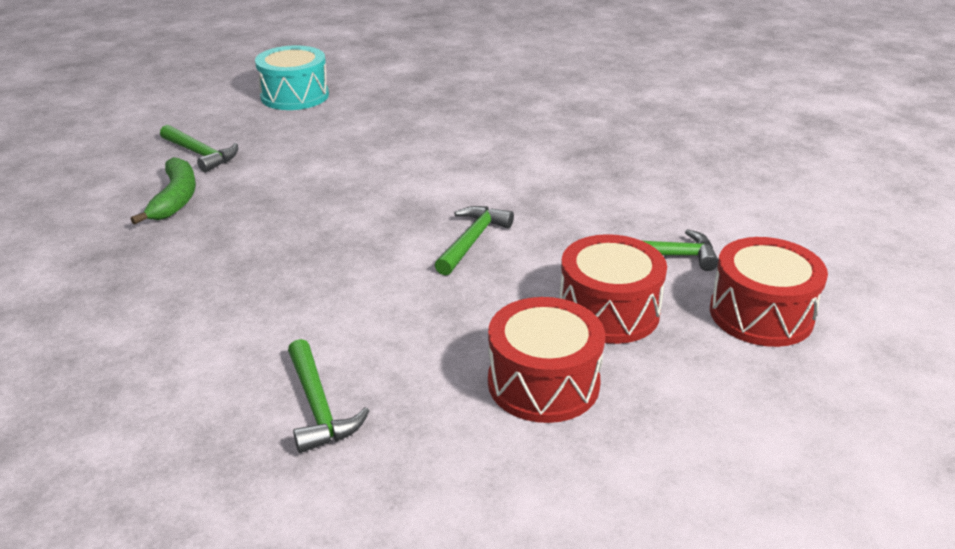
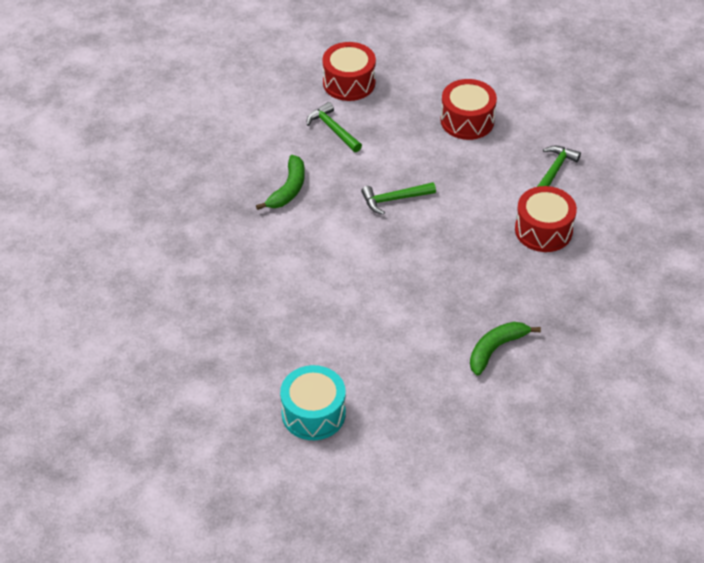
camera: 130 degrees left, 15 degrees up
green hammer [160,125,238,173] -> none
red drum [560,234,667,344] -> red drum moved to [515,186,577,252]
none -> green banana [256,155,305,210]

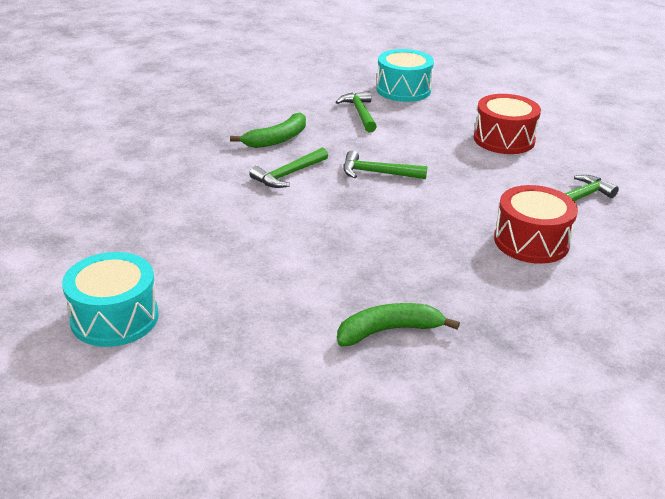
camera: 25 degrees right, 15 degrees down
red drum [322,42,376,101] -> turquoise drum [376,49,434,102]
none -> green hammer [249,147,328,188]

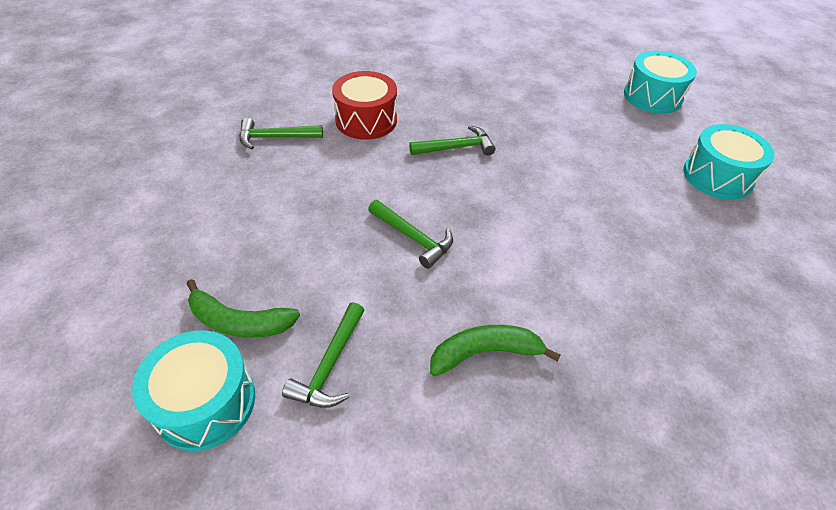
camera: 150 degrees left, 15 degrees up
green hammer [249,147,328,188] -> green hammer moved to [409,125,496,156]
green banana [337,303,460,346] -> green banana moved to [187,279,300,338]
red drum [474,94,541,154] -> none
none -> turquoise drum [624,51,697,114]

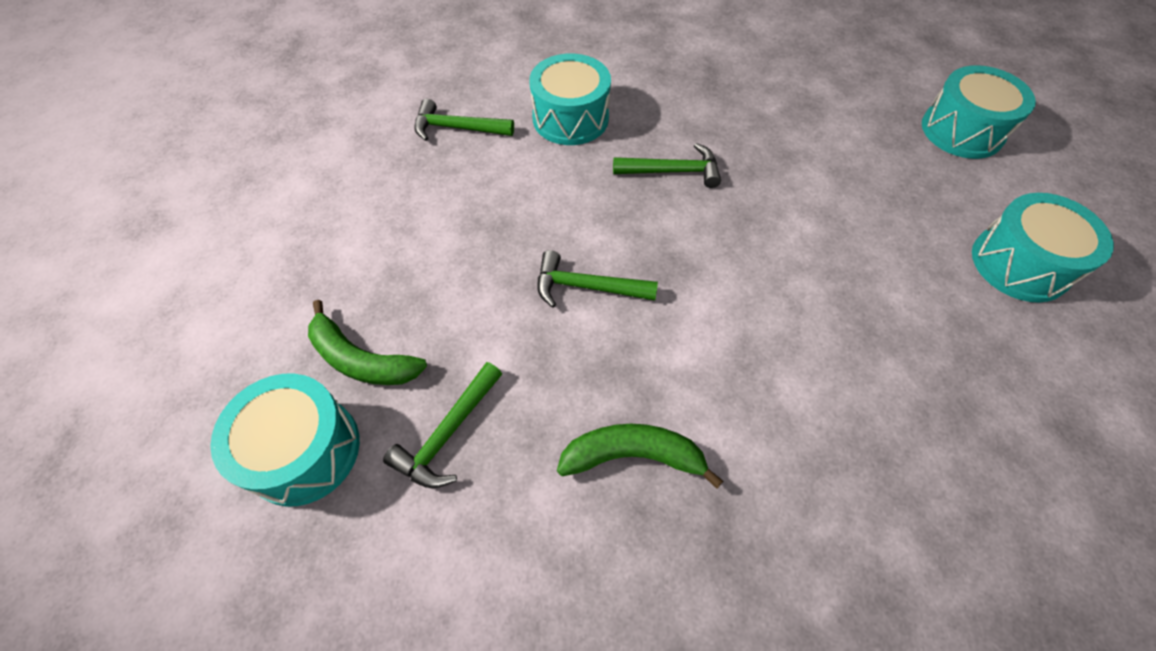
camera: 15 degrees right, 10 degrees up
red drum [332,71,397,140] -> turquoise drum [529,54,611,145]
green hammer [368,200,453,269] -> green hammer turned 135 degrees clockwise [537,250,658,308]

